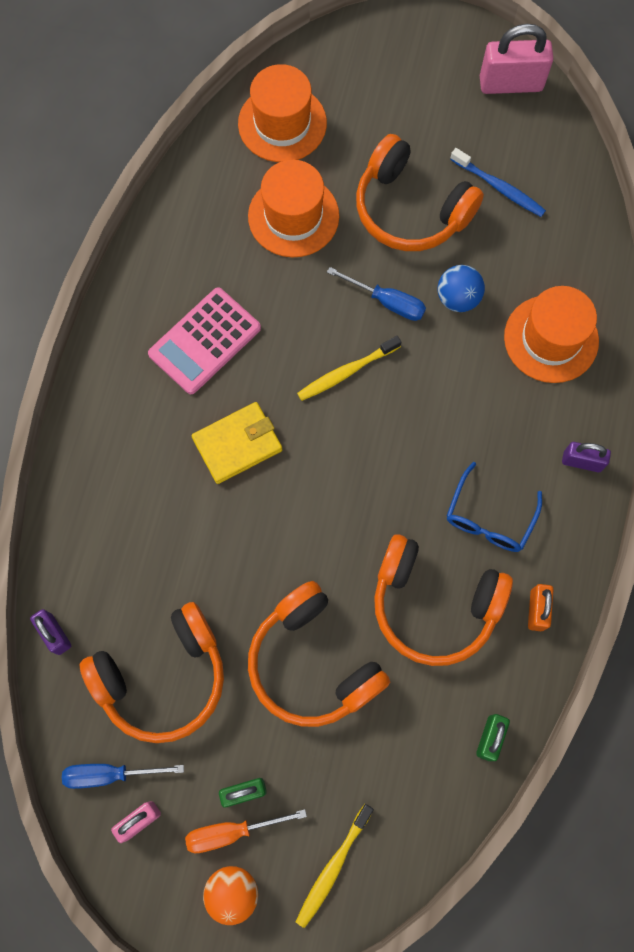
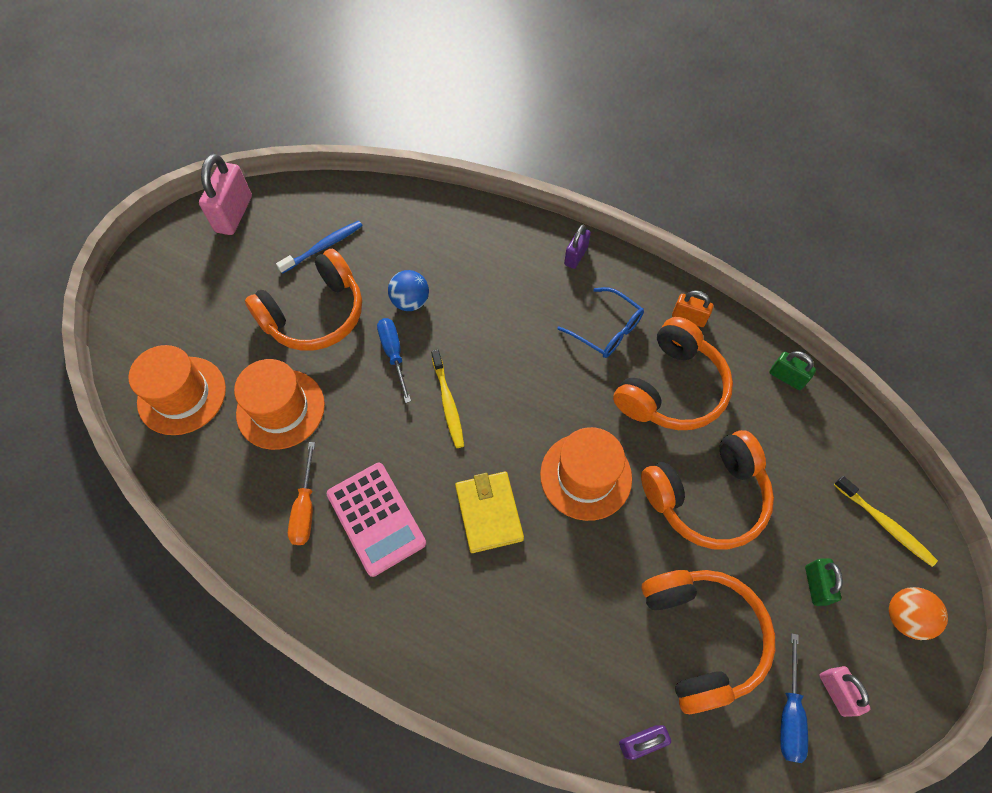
camera: 75 degrees left, 10 degrees down
orange screwdriver [185,809,307,853] -> orange screwdriver moved to [288,442,315,545]
blue screwdriver [327,267,426,321] -> blue screwdriver turned 60 degrees counterclockwise [377,318,411,403]
orange hat [504,286,599,383] -> orange hat moved to [540,427,632,521]

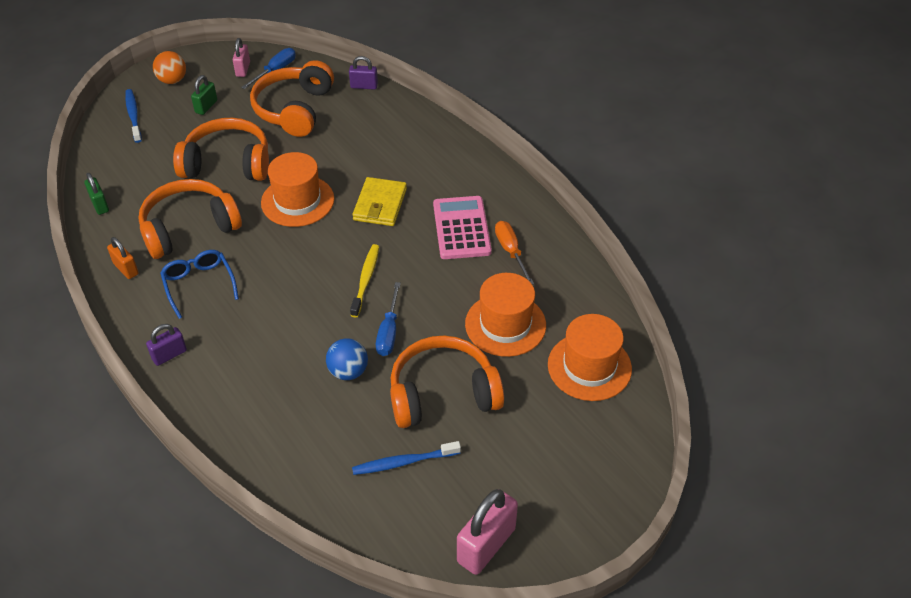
camera: 155 degrees left, 15 degrees down
orange screwdriver [288,442,315,545] -> orange screwdriver turned 45 degrees counterclockwise [495,221,534,284]
yellow toothbrush [834,476,938,567] -> blue toothbrush [125,89,142,143]

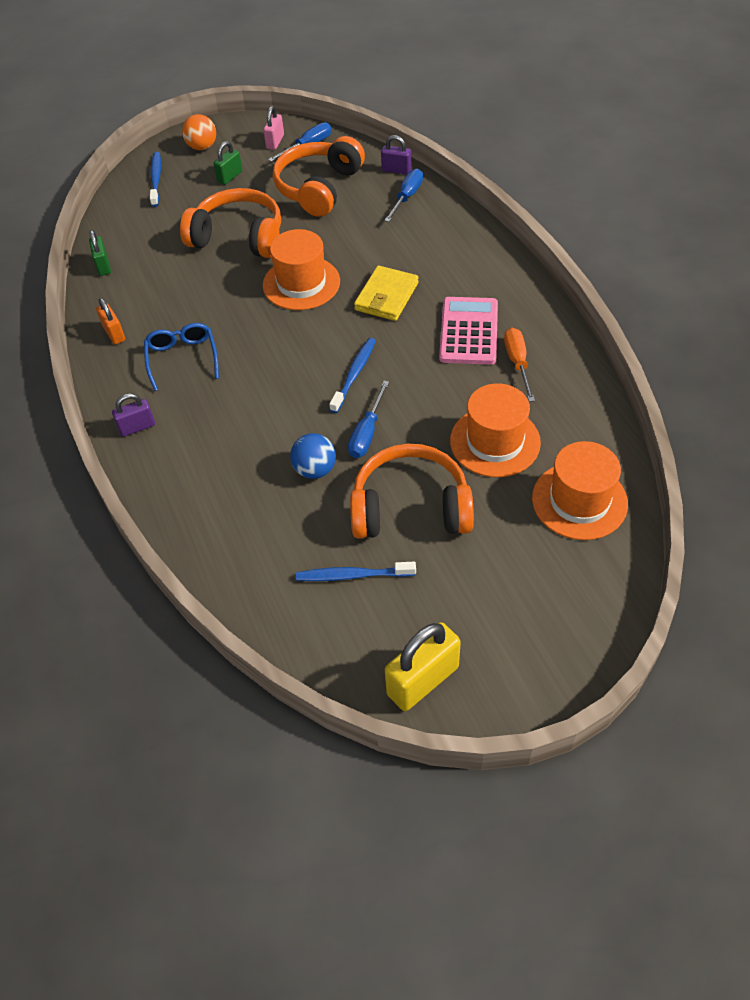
camera: 15 degrees right, 5 degrees up
orange headphones [138,179,242,259] -> none
yellow toothbrush [350,244,379,318] -> blue toothbrush [329,338,376,413]
pink padlock [457,489,518,575] -> yellow padlock [385,622,461,711]
none -> blue screwdriver [384,169,423,222]

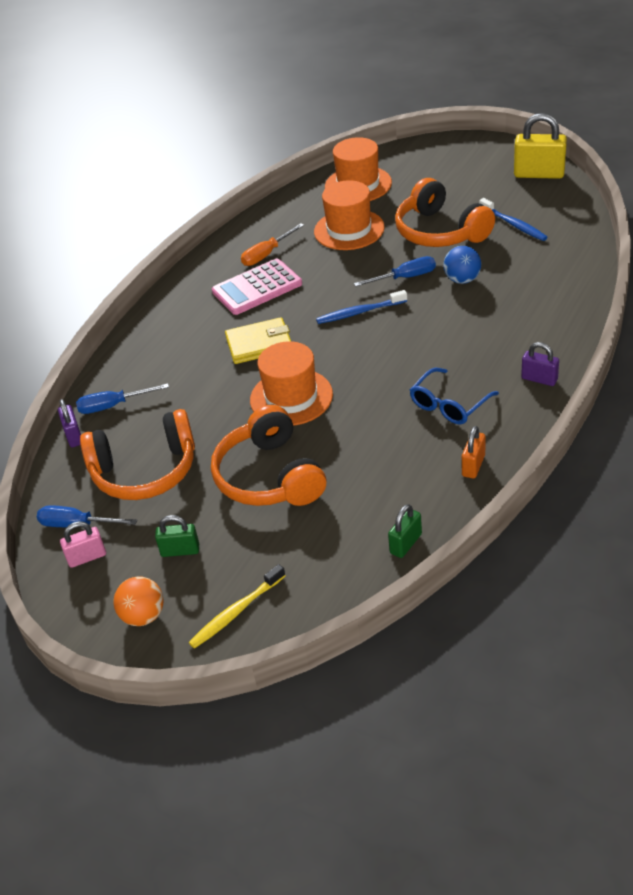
camera: 125 degrees left, 10 degrees down
blue toothbrush [150,152,161,207] -> yellow toothbrush [189,564,286,649]

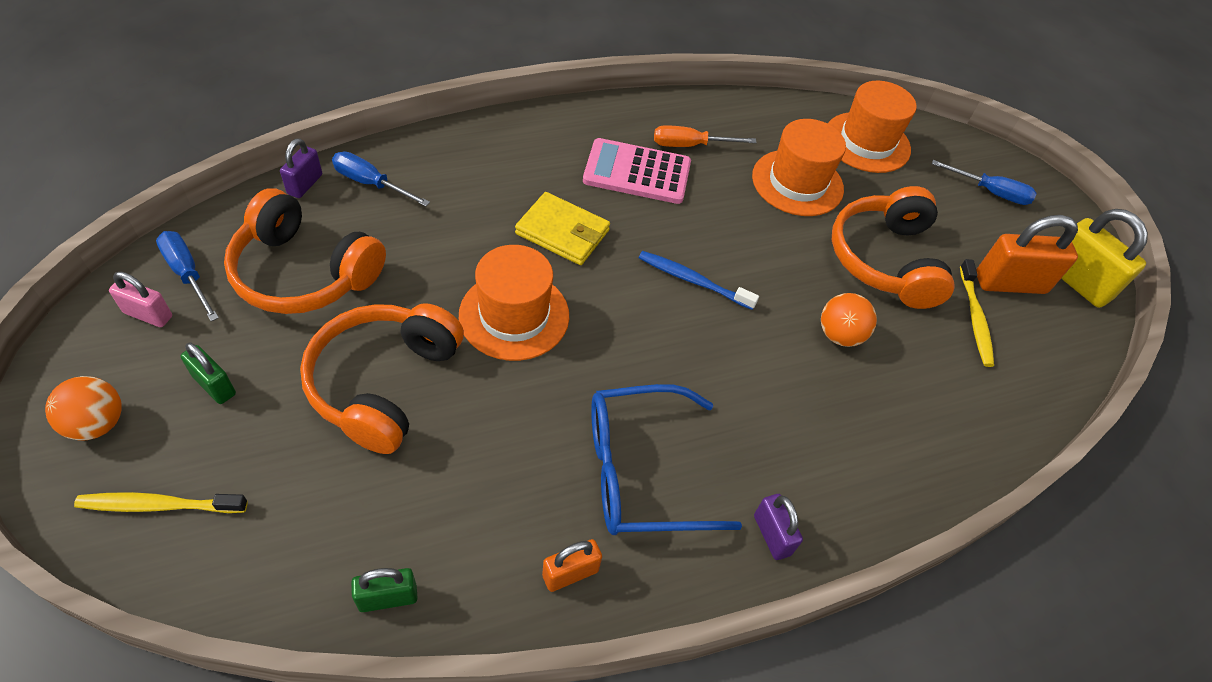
camera: 30 degrees right, 10 degrees up
blue screwdriver [354,256,436,287] -> blue screwdriver moved to [932,160,1037,205]
blue glasses [410,368,499,425] -> blue glasses [591,384,742,535], size x1.50
blue ball [443,246,481,284] -> orange ball [821,293,877,347]
blue toothbrush [479,198,548,241] -> yellow toothbrush [960,259,994,367]
none -> orange padlock [976,215,1078,294]

